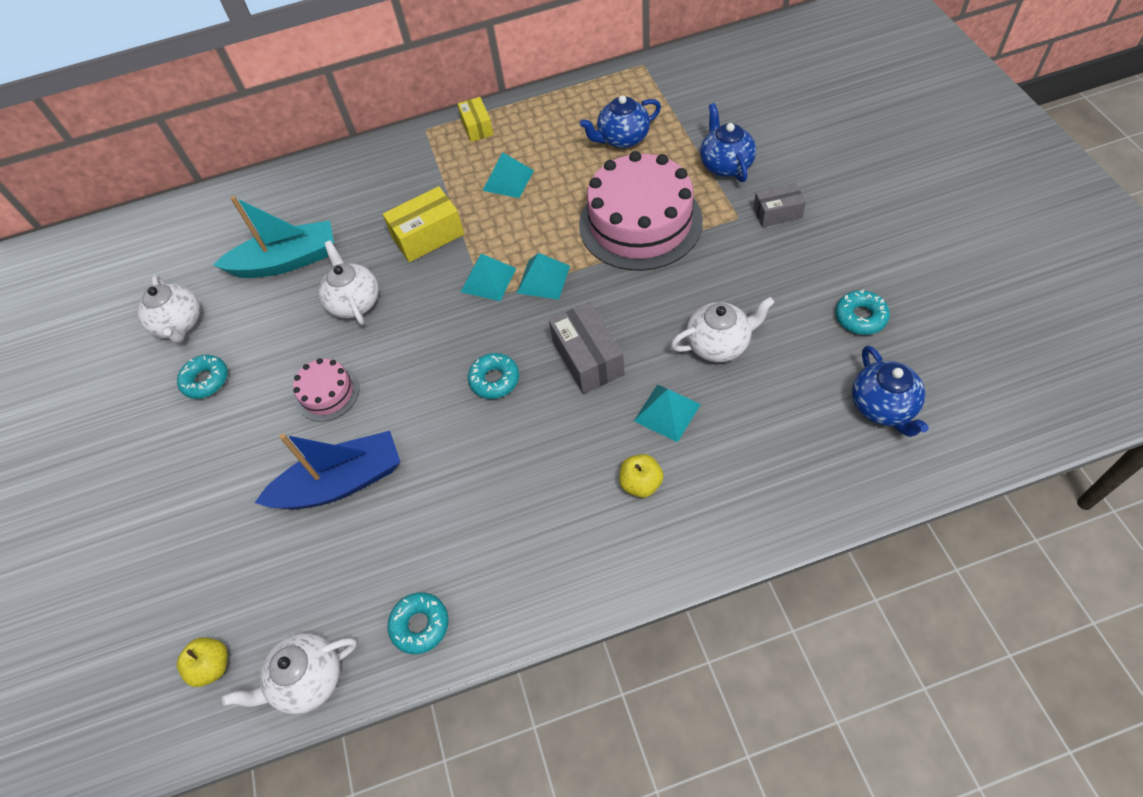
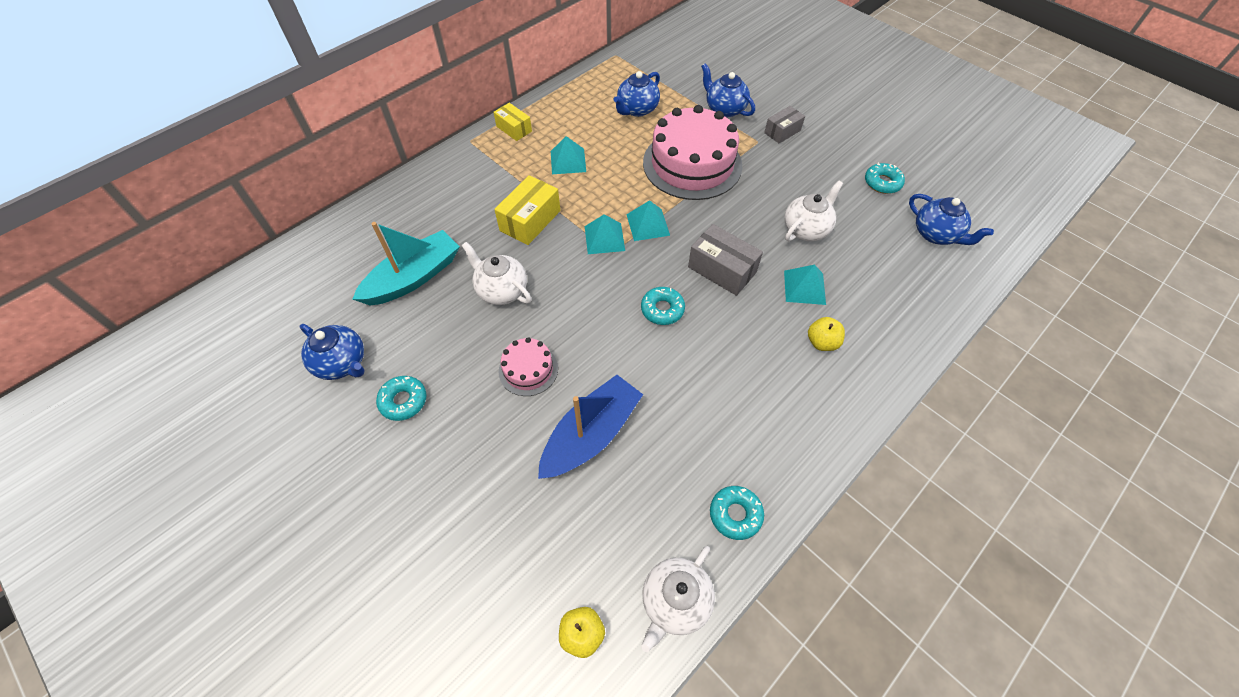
camera: 35 degrees left, 0 degrees up
white teapot [138,275,200,343] -> blue teapot [300,324,365,380]

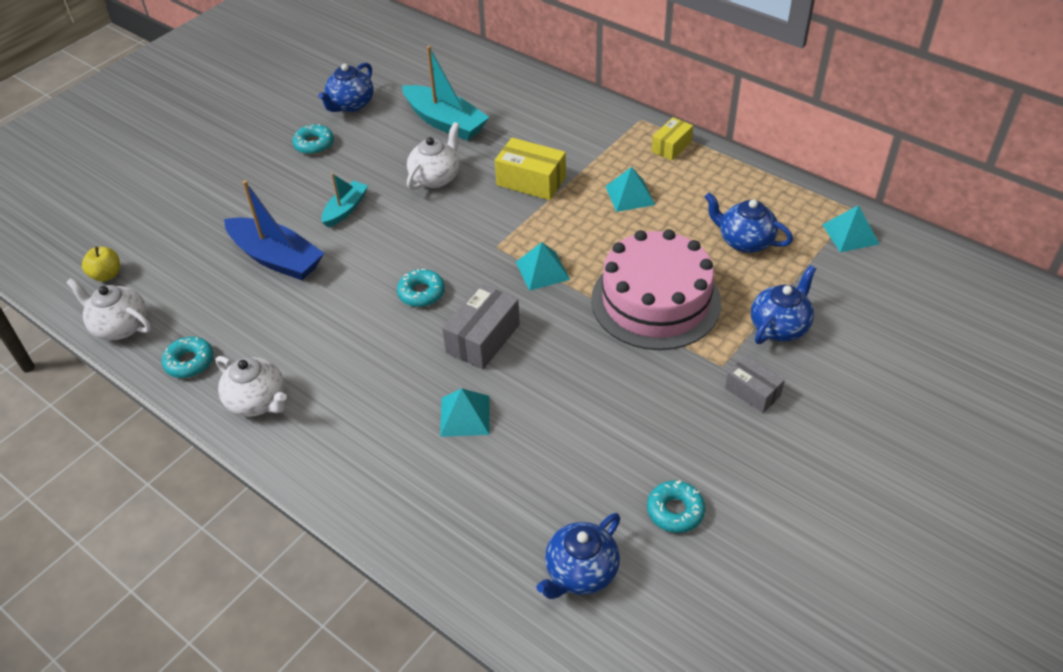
camera: 85 degrees right, 10 degrees down
pink cake [499,337,558,396] -> turquoise boat [321,173,368,227]
turquoise pyramid [585,215,625,254] -> turquoise pyramid moved to [822,205,879,252]
white teapot [784,180,843,241] -> white teapot moved to [215,356,287,417]
yellow apple [808,317,845,351] -> none

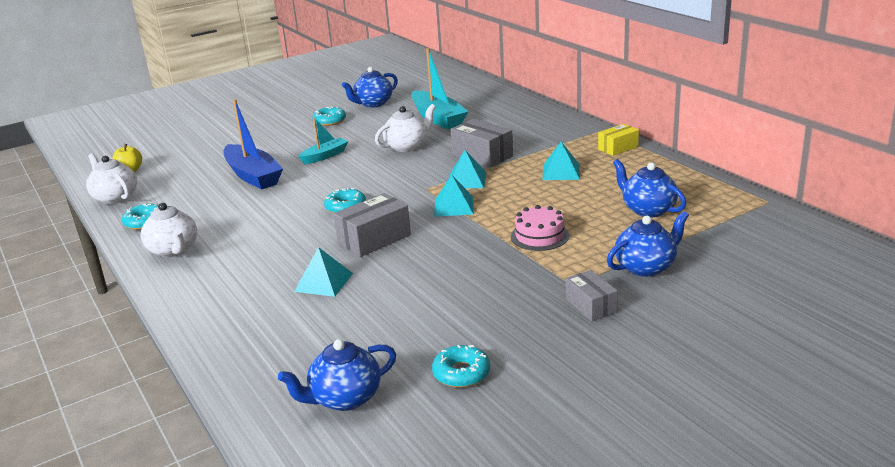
camera: 20 degrees right, 20 degrees down
yellow box [495,138,566,200] -> grey box [451,119,513,168]
pink cake [591,229,721,350] -> pink cake [511,205,569,251], size x0.48
turquoise pyramid [822,205,879,252] -> turquoise pyramid moved to [450,150,486,188]

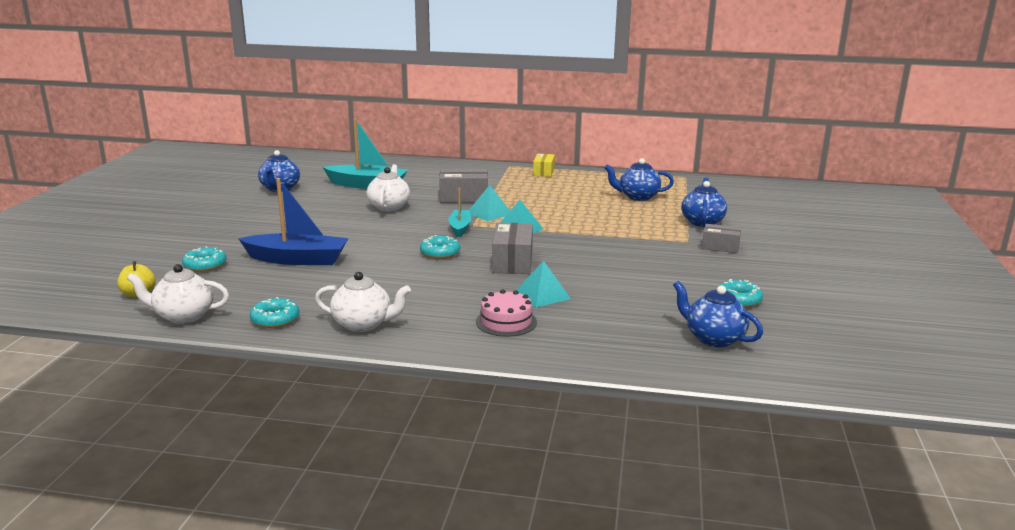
camera: 50 degrees left, 5 degrees down
blue teapot [278,339,396,411] -> blue teapot turned 120 degrees clockwise [673,281,763,347]
turquoise boat [298,117,348,164] -> turquoise boat moved to [448,188,471,237]
turquoise donut [312,106,346,126] -> turquoise donut moved to [182,246,227,272]
pink cake [511,205,569,251] -> pink cake moved to [476,289,537,337]
turquoise pyramid [542,142,580,180] -> none

